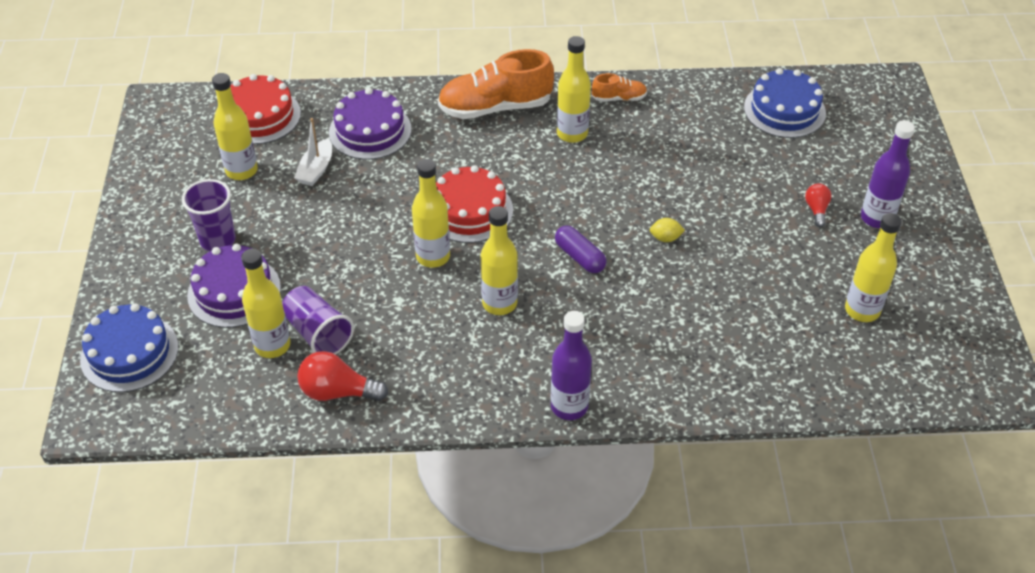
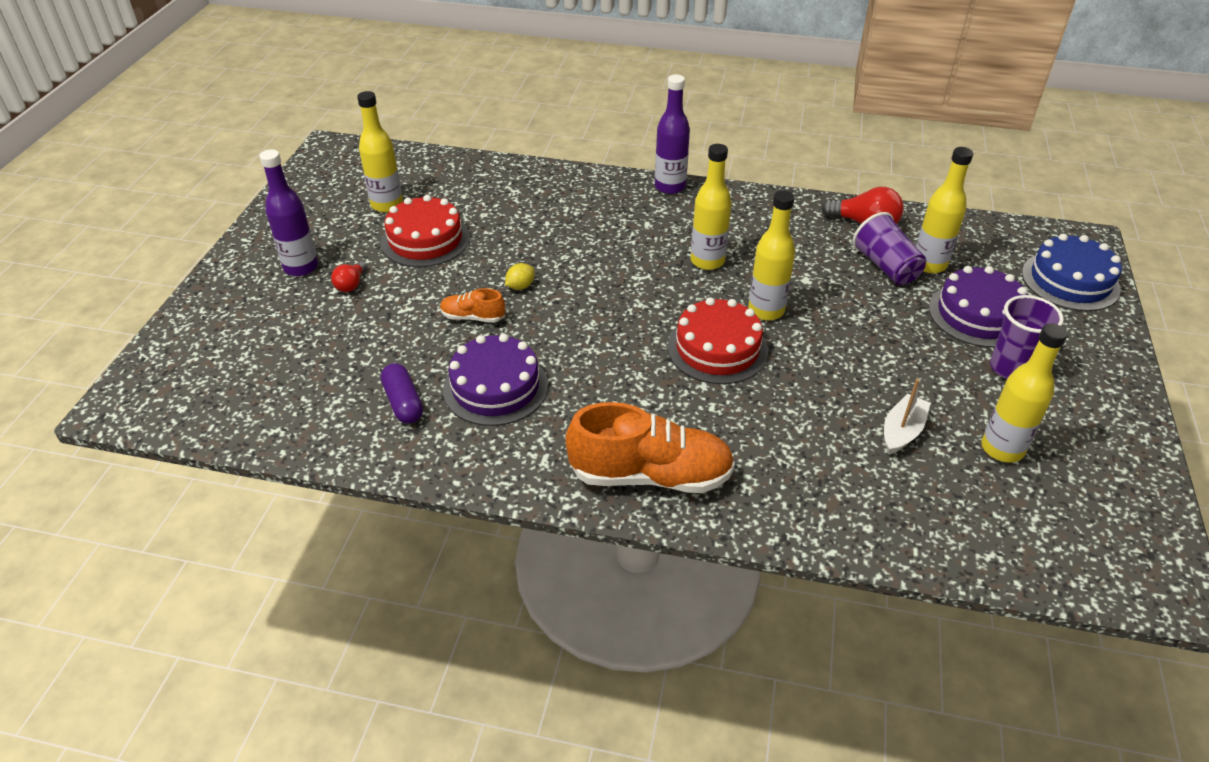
camera: 165 degrees left, 5 degrees down
red cake [230,74,301,144] -> red cake moved to [381,195,470,267]
purple cake [329,88,412,160] -> purple cake moved to [443,334,548,426]
purple capsule [555,225,606,273] -> purple capsule moved to [381,363,423,424]
yellow bottle [557,36,591,143] -> none
orange shoe [592,73,647,102] -> orange shoe moved to [440,288,505,323]
yellow lemon [650,218,685,242] -> yellow lemon turned 60 degrees counterclockwise [505,263,535,290]
blue cake [744,68,826,138] -> none

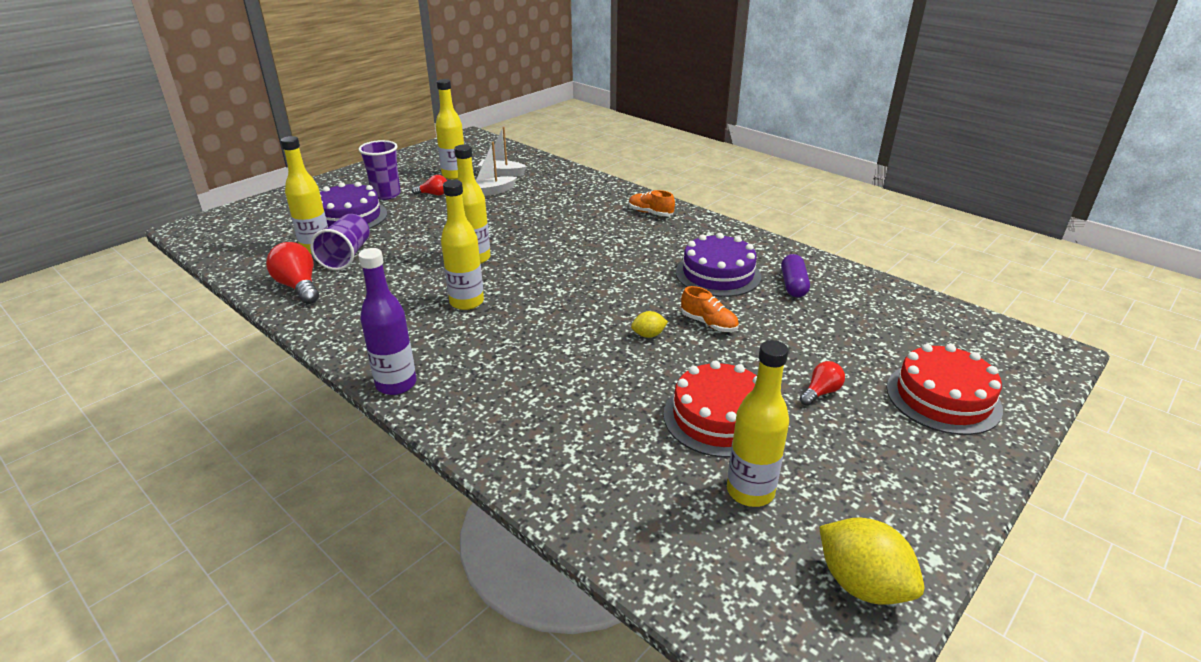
camera: 150 degrees left, 10 degrees down
purple bottle [259,149,318,276] -> none
orange shoe [566,402,735,493] -> orange shoe [629,190,675,216], size x0.48
red cake [667,297,768,384] -> red cake moved to [886,344,1003,435]
blue cake [1022,234,1122,311] -> none
none -> red light bulb [412,175,447,196]
none -> white boat [477,127,527,177]
none -> yellow lemon [819,517,924,605]

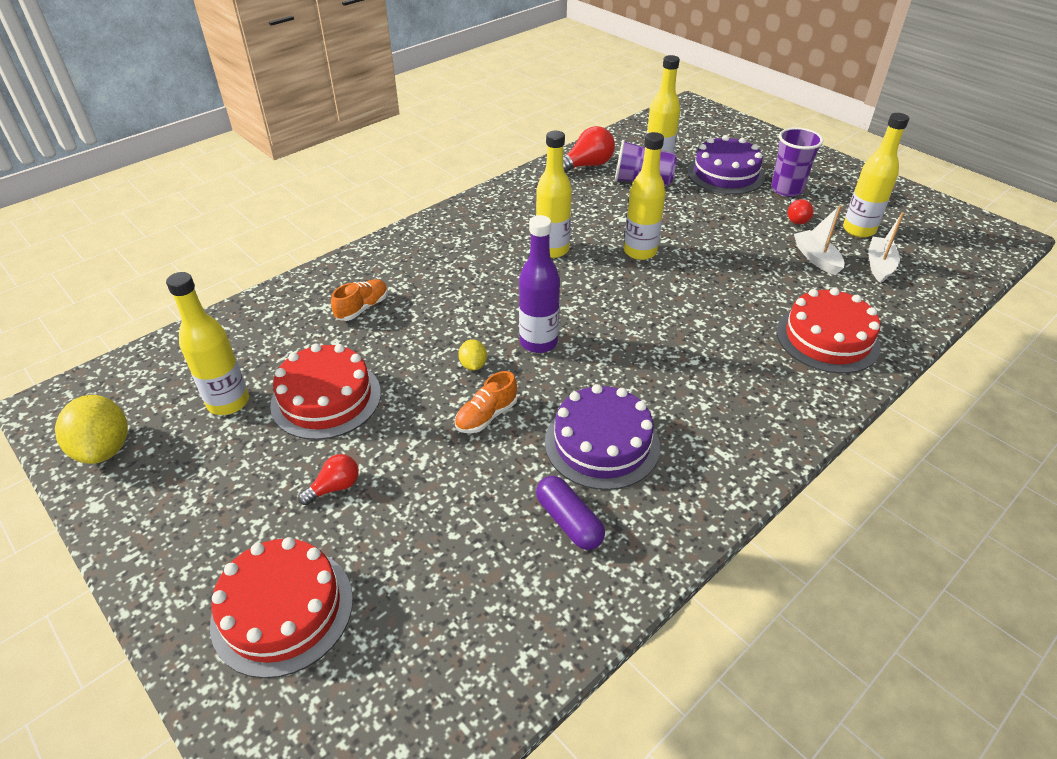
camera: 95 degrees right, 10 degrees up
purple bottle [358,248,417,395] -> purple bottle moved to [519,215,560,353]
orange shoe [629,190,675,216] -> orange shoe moved to [331,279,388,321]
purple capsule [781,254,810,297] -> purple capsule turned 45 degrees clockwise [536,476,605,550]
red light bulb [800,361,845,406] -> red light bulb turned 90 degrees counterclockwise [298,454,359,505]
yellow lemon [819,517,924,605] -> yellow lemon turned 75 degrees counterclockwise [55,395,128,464]
none -> red cake [777,288,881,373]

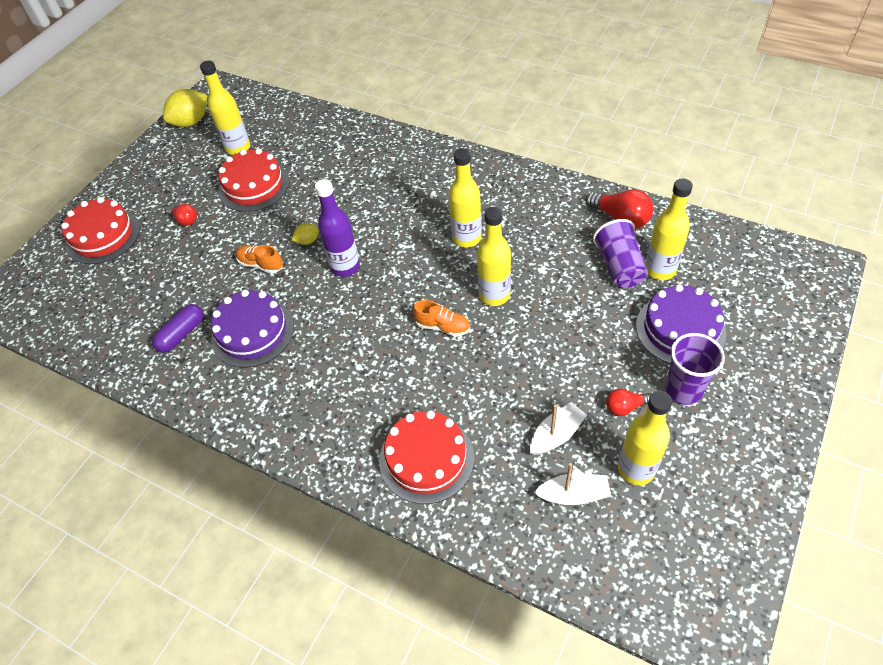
camera: 75 degrees right, 10 degrees up
orange shoe [331,279,388,321] -> orange shoe moved to [413,300,470,337]

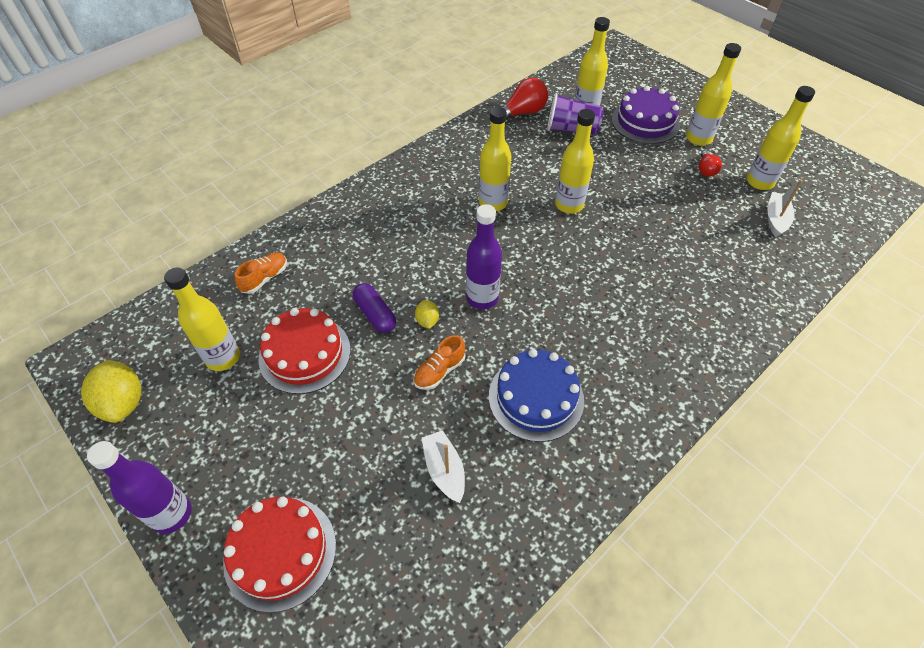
camera: 75 degrees left, 0 degrees up
purple capsule [152,304,203,353] -> purple capsule moved to [353,283,396,333]
red light bulb [166,204,197,226] -> none
purple cake [211,290,294,368] -> blue cake [489,349,584,442]
red cake [379,410,474,504] -> none
orange shoe [413,300,470,337] -> orange shoe moved to [235,253,287,294]
white boat [530,402,587,455] -> white boat moved to [422,430,465,503]
purple cup [665,333,725,405] -> yellow bottle [686,43,741,146]
none -> purple bottle [87,441,192,534]

